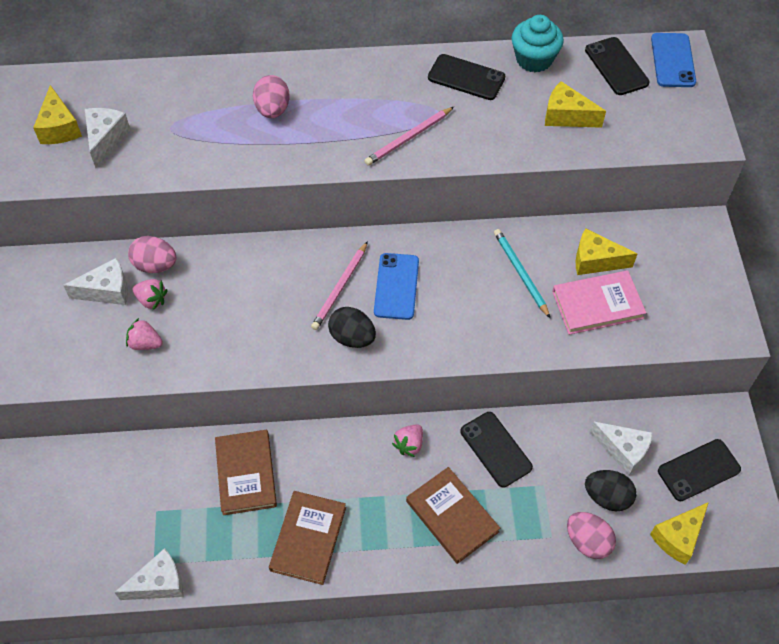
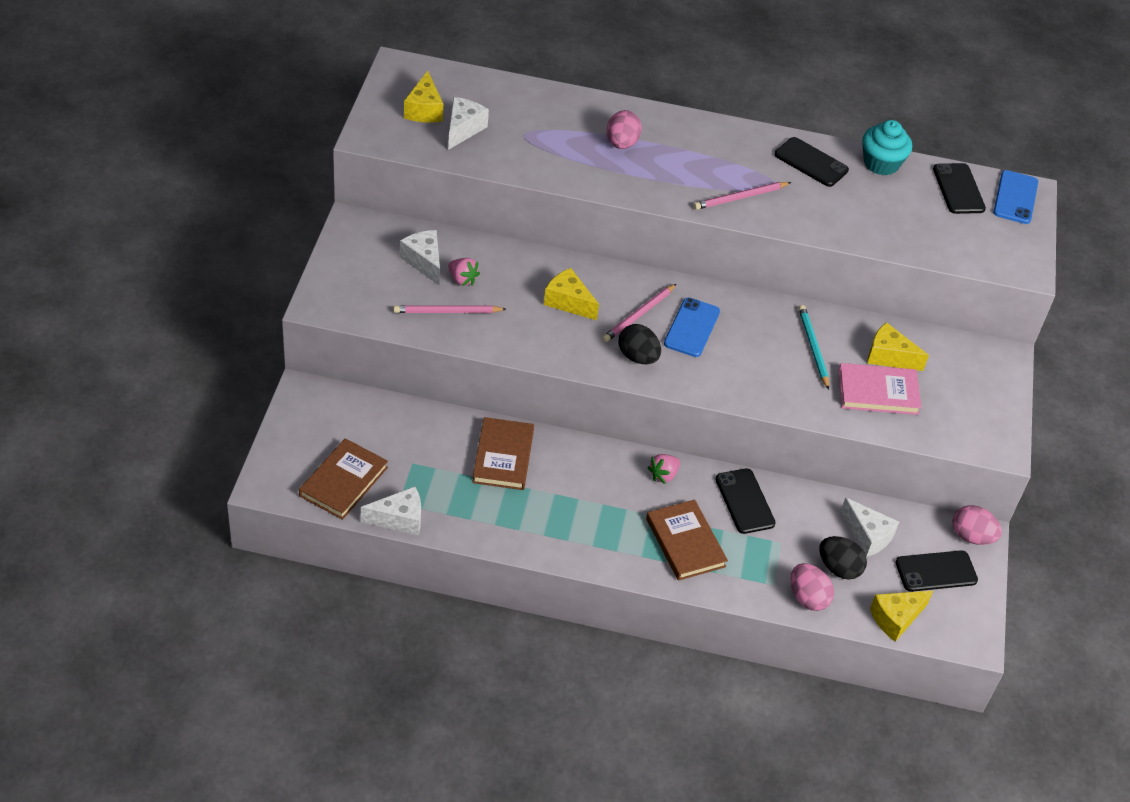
camera: 10 degrees right, 10 degrees down
white cheese [63,258,128,305] -> white cheese turned 120 degrees counterclockwise [400,230,440,285]
pink strawberry [126,318,163,350] -> pink pencil [394,305,506,313]
pink egg [128,236,177,273] -> pink egg moved to [953,505,1002,545]
brown book [269,491,346,585] -> brown book moved to [299,438,388,520]
yellow cheese [545,81,606,128] -> yellow cheese moved to [544,268,599,320]

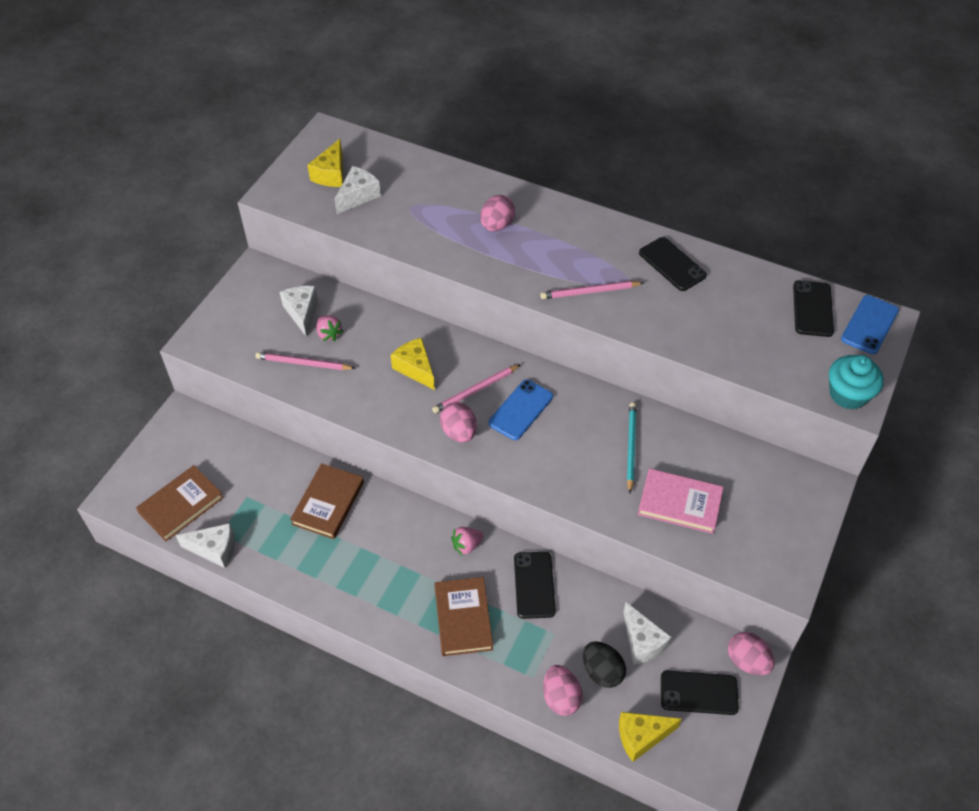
camera: 20 degrees right, 5 degrees up
black egg [618,324,661,364] -> pink egg [440,402,477,442]
turquoise cupcake [862,120,912,175] -> turquoise cupcake moved to [829,355,884,410]
yellow cheese [867,322,929,371] -> none

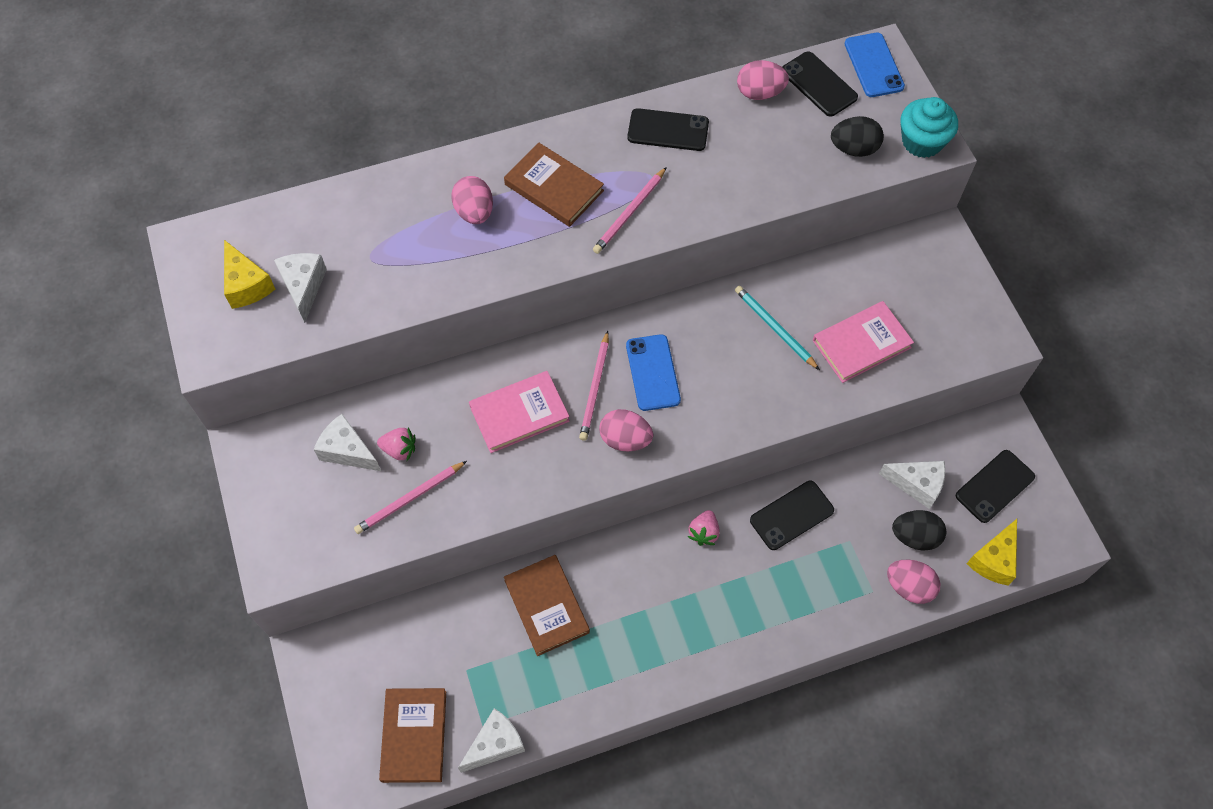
camera: 45 degrees left, 10 degrees up
yellow cheese [391,338,435,390] -> pink book [469,371,570,453]
brown book [434,577,493,656] -> brown book moved to [504,143,604,227]
black phone [514,552,556,619] -> black phone turned 75 degrees counterclockwise [750,481,834,550]
pink egg [728,632,775,675] -> pink egg moved to [737,60,789,100]
none -> black egg [831,116,884,157]

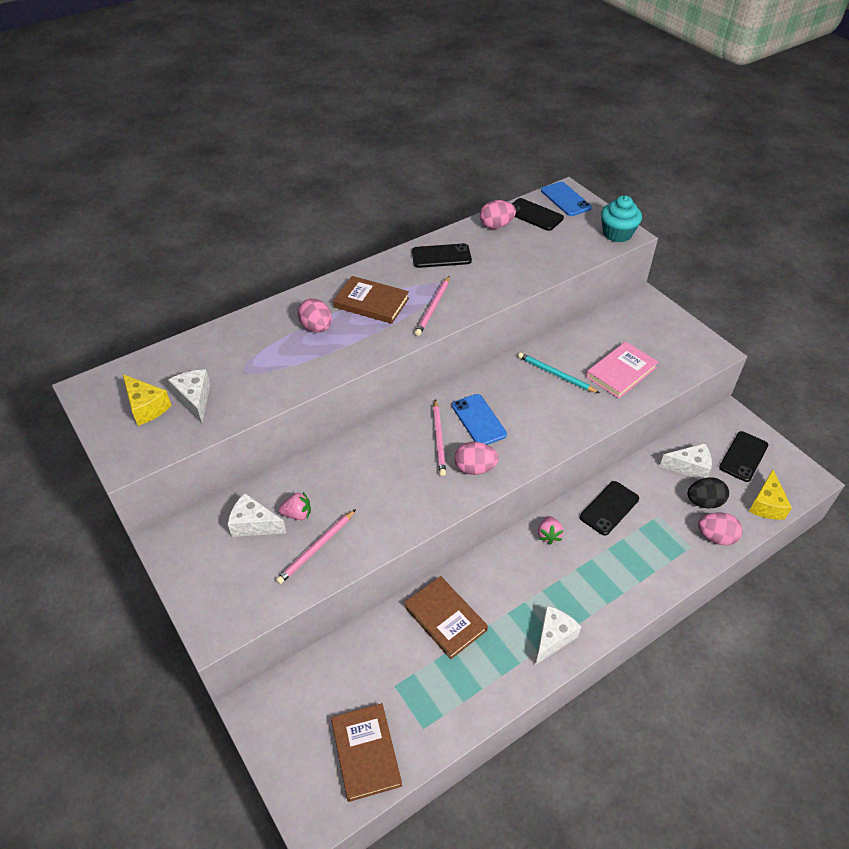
camera: 15 degrees left, 15 degrees down
white cheese [458,708,525,773] -> white cheese moved to [535,606,581,665]
pink book [469,371,570,453] -> none
black egg [831,116,884,157] -> none

